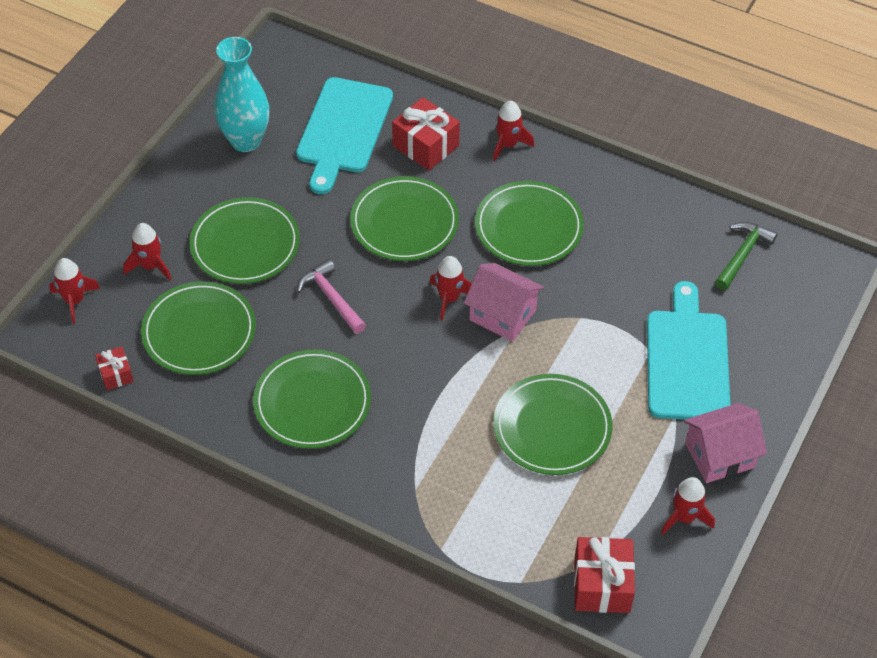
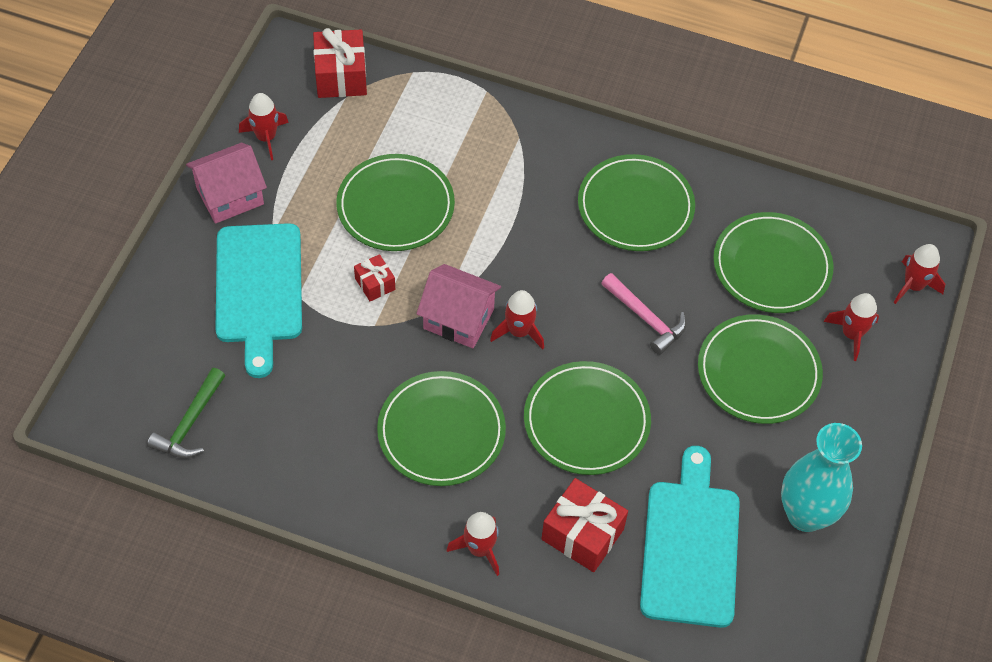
camera: 170 degrees right, 5 degrees up
red gift [95,346,134,390] -> red gift moved to [354,254,395,302]

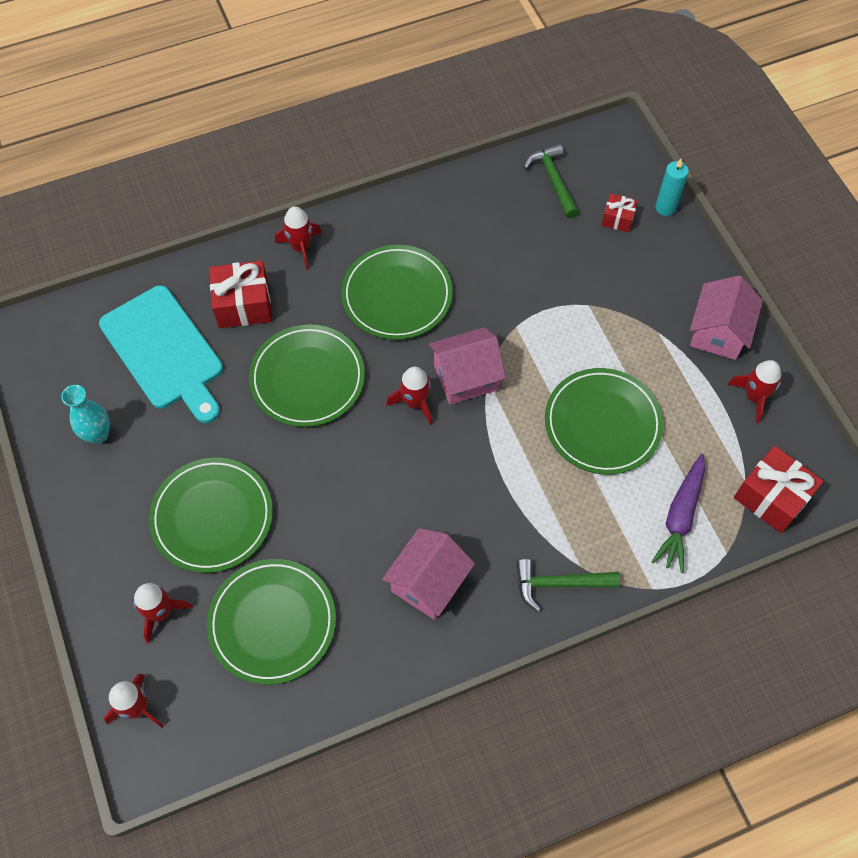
camera: 140 degrees right, 5 degrees up
turquoise cutting board [215,223,302,378] -> none
red gift [354,254,395,302] -> red gift moved to [602,194,638,232]
green plate [578,154,695,251] -> pink house [382,528,475,620]
pink hammer [601,273,686,355] -> none
turquoise vase [781,423,862,532] -> turquoise vase [61,385,110,444], size x0.60
none -> green hammer [516,559,620,612]
none -> purple carrot [651,454,705,573]
none -> turquoise candle [655,159,689,216]

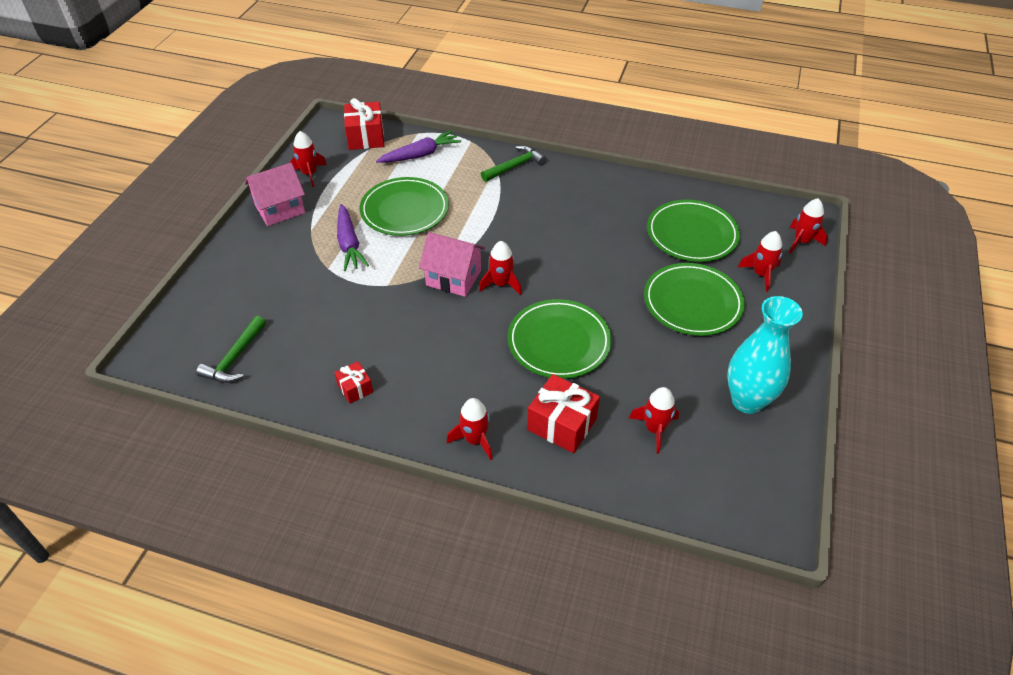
camera: 140 degrees left, 15 degrees down
turquoise vase [61,385,110,444] -> turquoise vase [727,296,803,414], size x1.68
turquoise cutting board [99,285,223,423] -> red rocket [629,387,679,453]
green plate [341,245,453,340] -> none
pink house [382,528,475,620] -> none
green hammer [516,559,620,612] -> green hammer turned 75 degrees counterclockwise [481,145,546,182]
red gift [602,194,638,232] -> red gift moved to [334,361,373,403]
turquoise candle [655,159,689,216] -> none
none -> purple carrot [337,204,369,271]

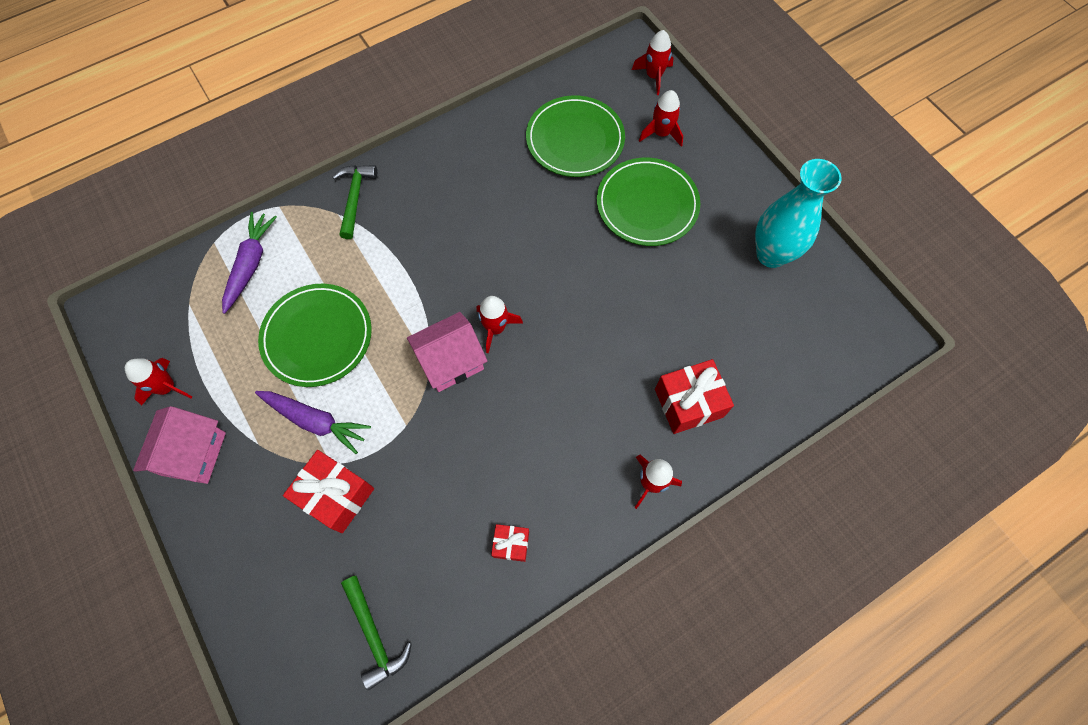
camera: 50 degrees left, 20 degrees up
red gift [344,98,384,150] -> red gift moved to [283,450,374,533]
green plate [508,299,612,379] -> none
red rocket [629,387,679,453] -> none

